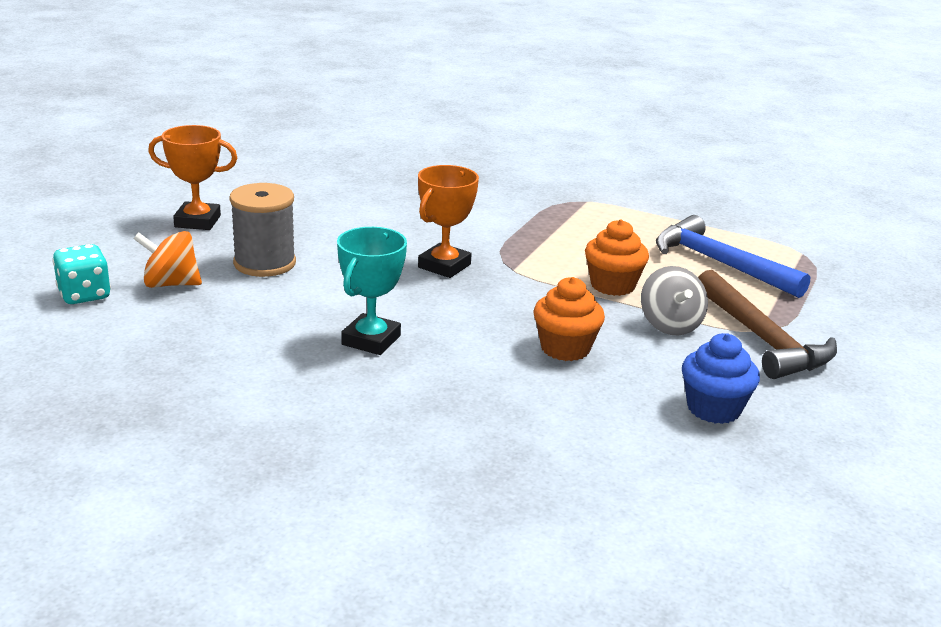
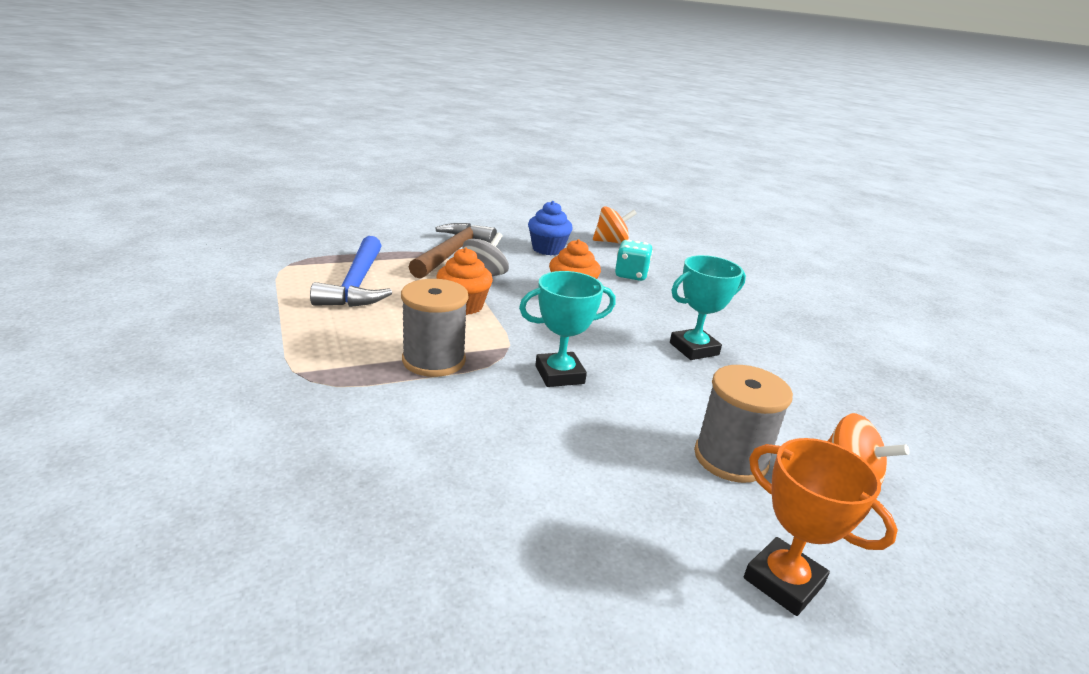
camera: 140 degrees left, 0 degrees up
turquoise dice [52,244,111,304] -> turquoise dice moved to [615,240,653,281]
orange trophy [418,165,479,278] -> turquoise trophy [519,271,616,387]
none -> grey spool [401,279,468,377]
none -> orange spinning top [593,206,637,244]

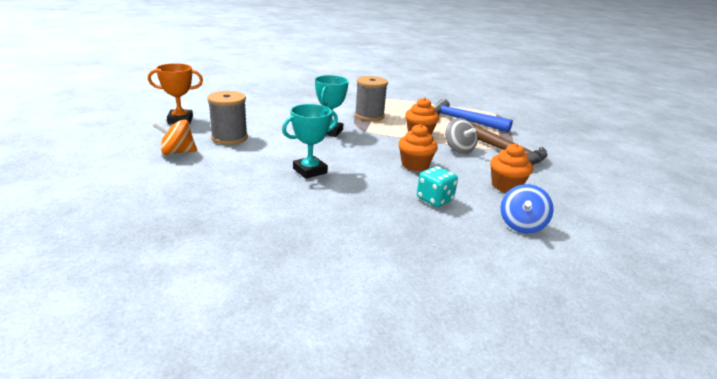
camera: 125 degrees right, 0 degrees up
blue cupcake [528,201,573,255] -> orange cupcake [490,143,533,192]
orange spinning top [593,206,637,244] -> blue spinning top [500,184,554,233]
turquoise trophy [670,255,746,360] -> turquoise trophy turned 45 degrees clockwise [282,104,338,179]

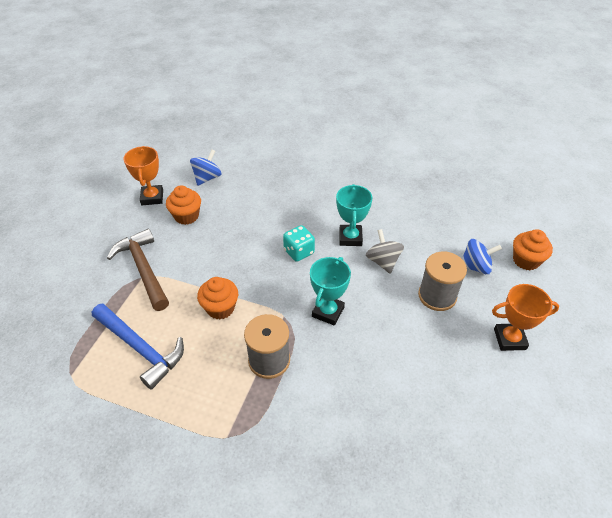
camera: 170 degrees left, 20 degrees up
orange spinning top [153,120,197,155] -> blue spinning top [462,239,502,274]
turquoise trophy [282,104,338,179] -> turquoise trophy turned 60 degrees counterclockwise [336,184,373,246]
orange cupcake [398,124,438,171] -> orange cupcake moved to [513,229,553,270]
turquoise dice [417,166,458,207] -> turquoise dice moved to [283,225,315,262]
grey spinning top [445,118,478,154] -> grey spinning top moved to [366,229,404,274]
none -> orange trophy [123,146,163,205]

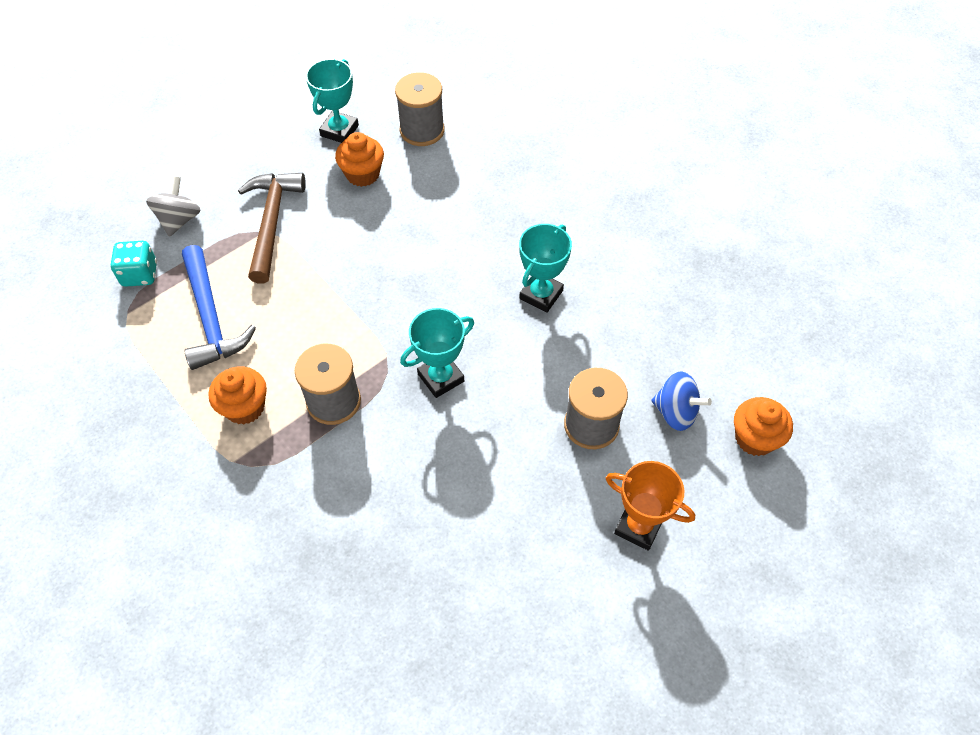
camera: 30 degrees right, 10 degrees up
orange trophy [123,146,163,205] -> turquoise trophy [306,59,359,143]
blue spinning top [190,149,221,186] -> grey spool [395,72,445,146]
orange cupcake [197,277,238,319] -> orange cupcake moved to [209,366,267,425]
turquoise dice [283,225,315,262] -> turquoise dice moved to [110,241,157,287]
grey spinning top [366,229,404,274] -> grey spinning top moved to [146,176,201,237]

